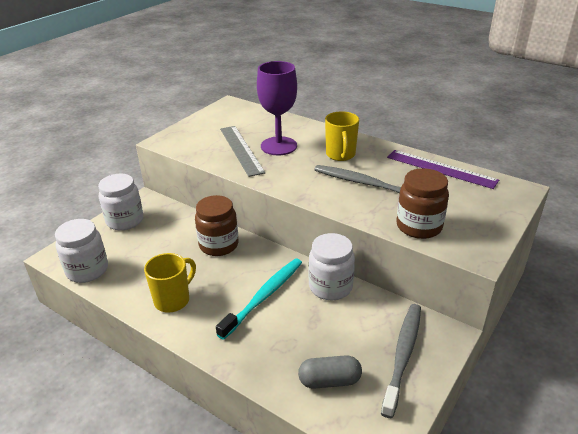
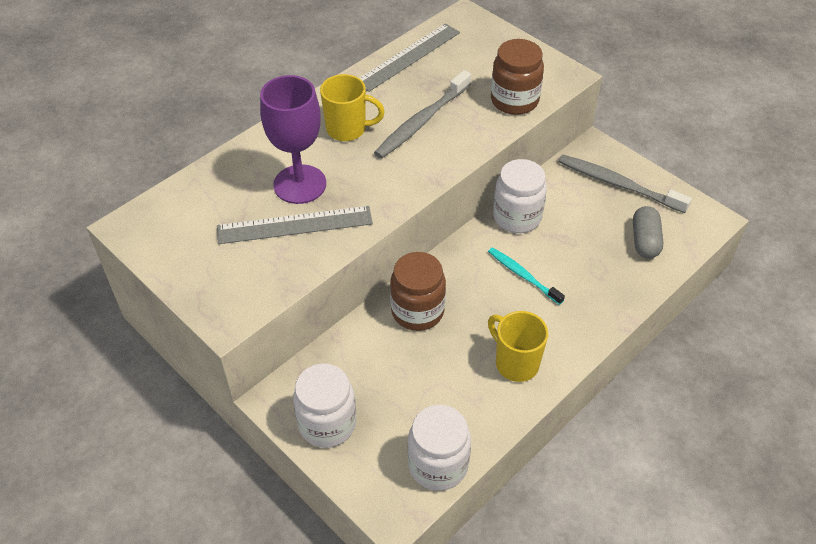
camera: 80 degrees left, 15 degrees up
turquoise toothbrush [216,258,302,340] -> turquoise toothbrush [488,247,565,305], size x0.64
purple ruler [387,150,499,189] -> grey ruler [360,23,460,92]

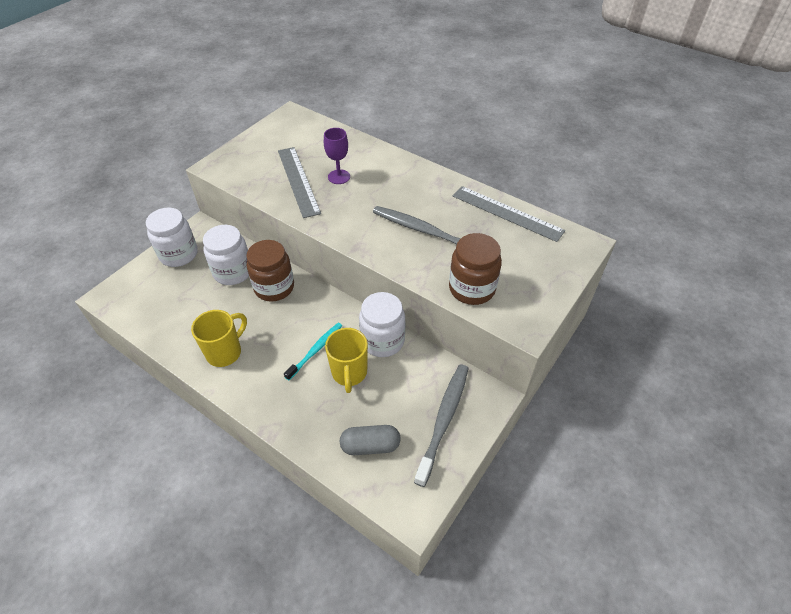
camera: 80 degrees right, 0 degrees up
purple goblet [260,75,326,204] -> purple goblet [324,128,350,184], size x0.57
yellow mug [320,74,385,141] -> yellow mug moved to [325,328,368,393]
white jar [408,405,471,491] -> white jar moved to [203,225,249,285]

